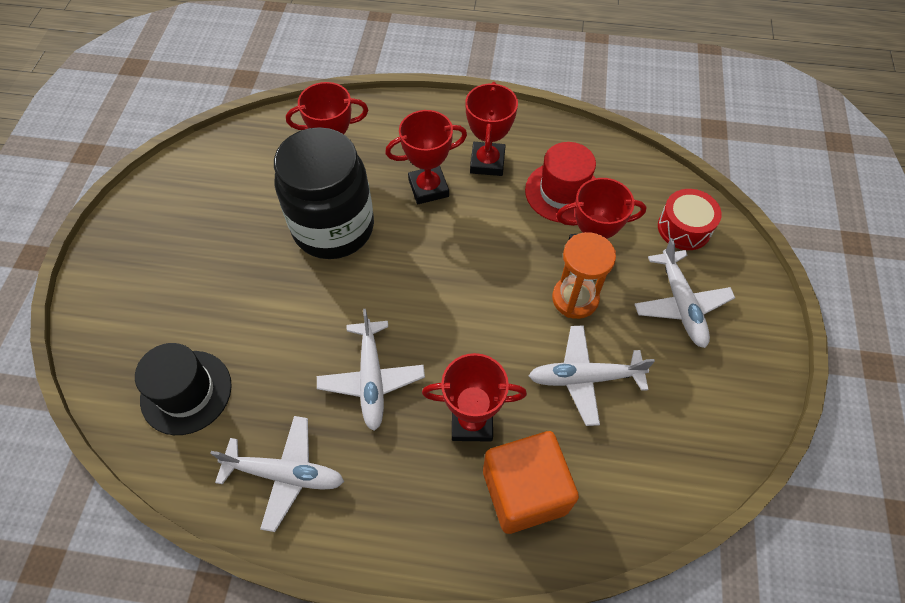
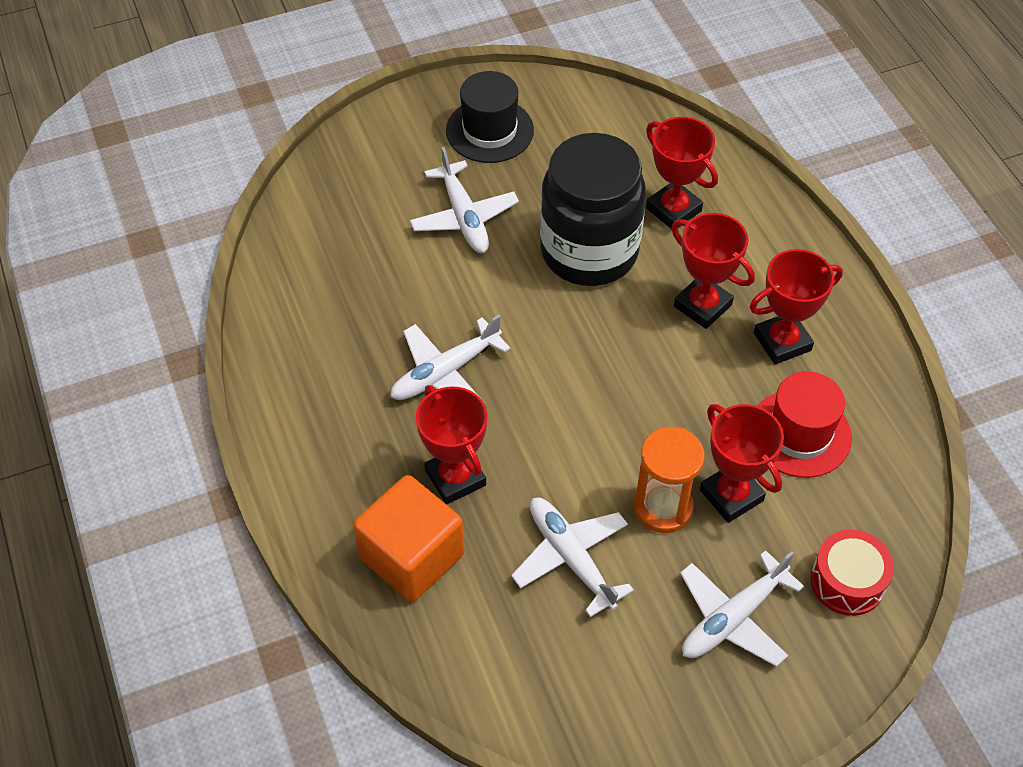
camera: 60 degrees right, 5 degrees down
black hat [135,343,232,435] -> black hat moved to [446,71,534,163]
white plane [210,416,344,532] -> white plane moved to [410,147,519,253]

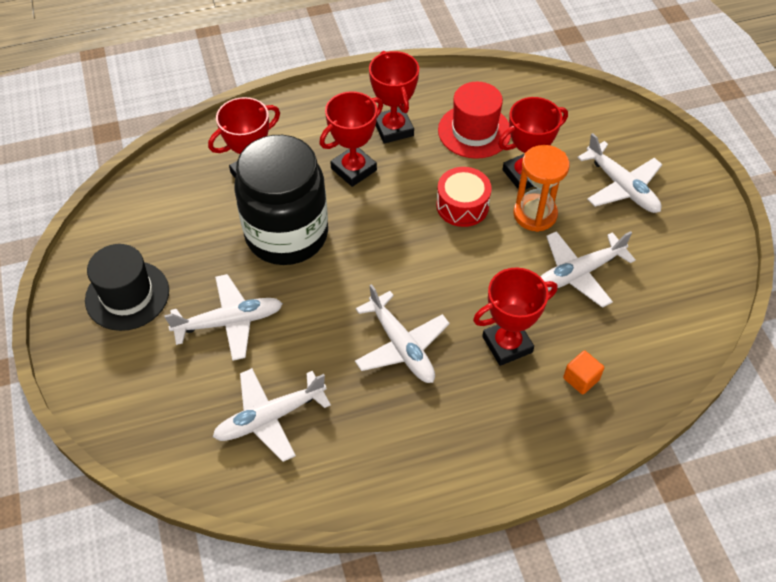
camera: 85 degrees left, 0 degrees up
orange cube [353,475,464,602] -> orange cube [563,351,604,395], size x0.43
red drum [810,529,894,616] -> red drum moved to [436,167,492,227]
none -> white plane [213,368,331,462]

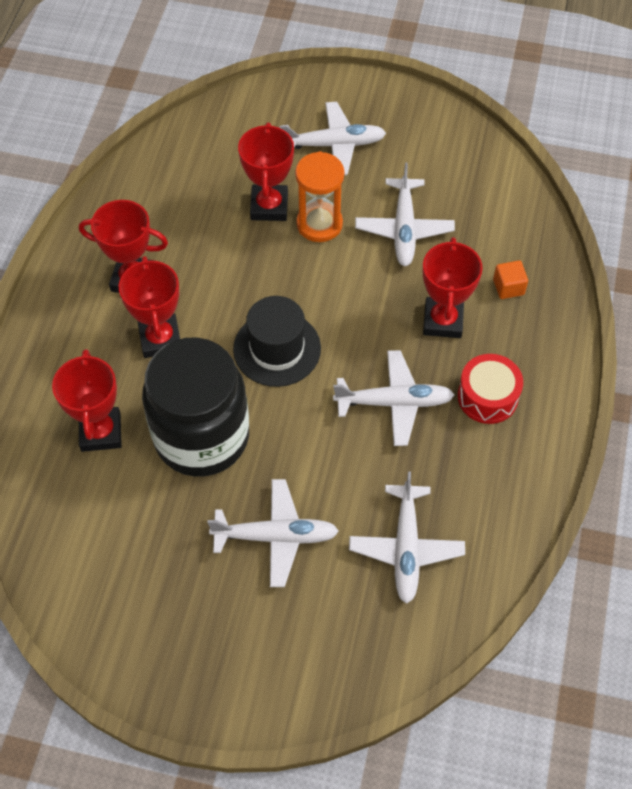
camera: 60 degrees left, 5 degrees up
black hat [85,244,169,331] -> black hat moved to [233,296,321,387]
white plane [164,274,283,361] -> white plane turned 75 degrees clockwise [207,479,339,587]
red drum [436,167,492,227] -> red drum moved to [458,354,523,424]
red hat [438,82,511,159] -> none

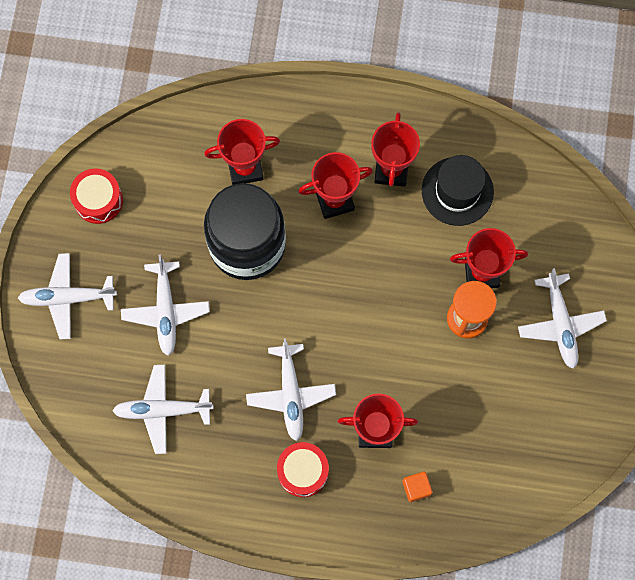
camera: 85 degrees right, 15 degrees up
black hat [233,296,321,387] -> black hat moved to [422,155,494,226]
white plane [355,162,455,266] -> white plane moved to [18,253,117,339]
none -> red drum [70,168,123,224]

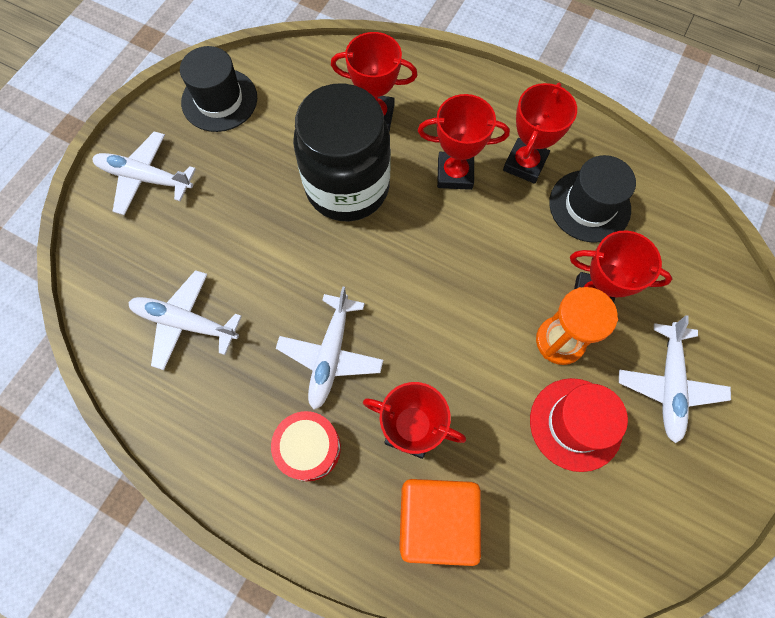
camera: 20 degrees right, 5 degrees down
red drum [70,168,123,224] -> black hat [180,46,257,132]
white plane [121,255,210,356] -> none
orange cube [403,472,433,502] -> orange cube [399,479,481,566], size x2.32
none -> red hat [530,378,628,472]

